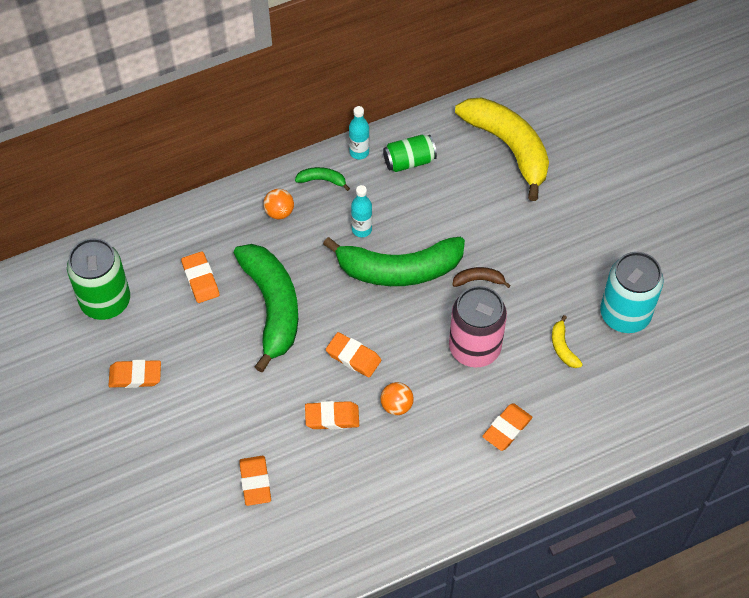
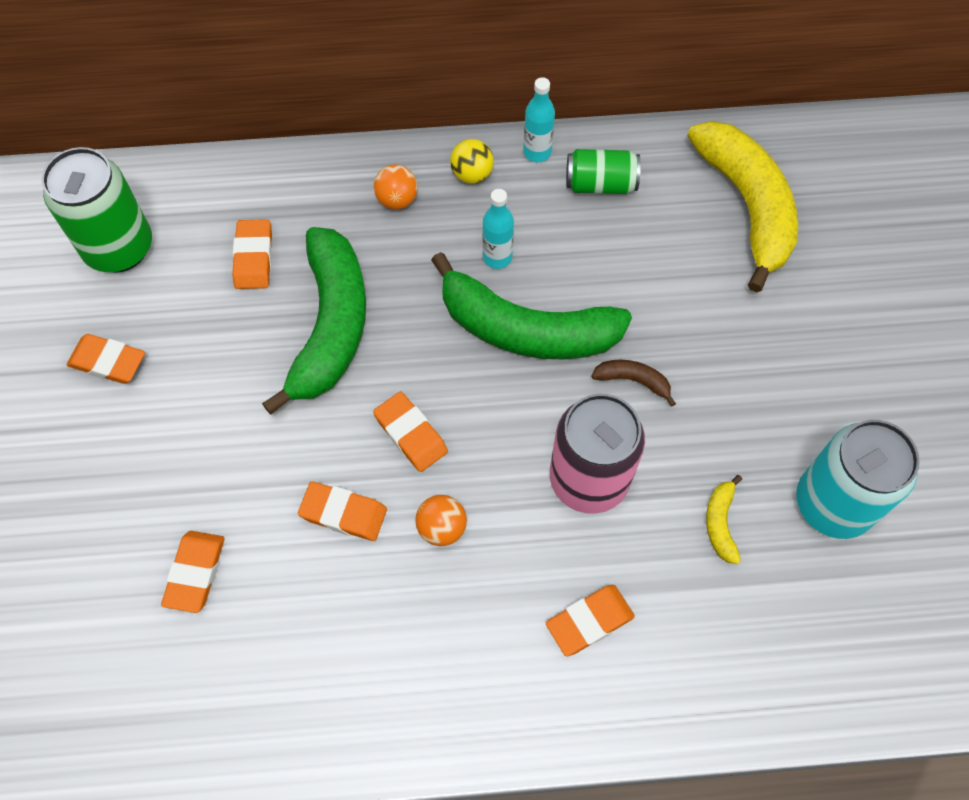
camera: 20 degrees right, 5 degrees up
green banana [295,167,350,191] -> yellow ball [450,139,494,184]

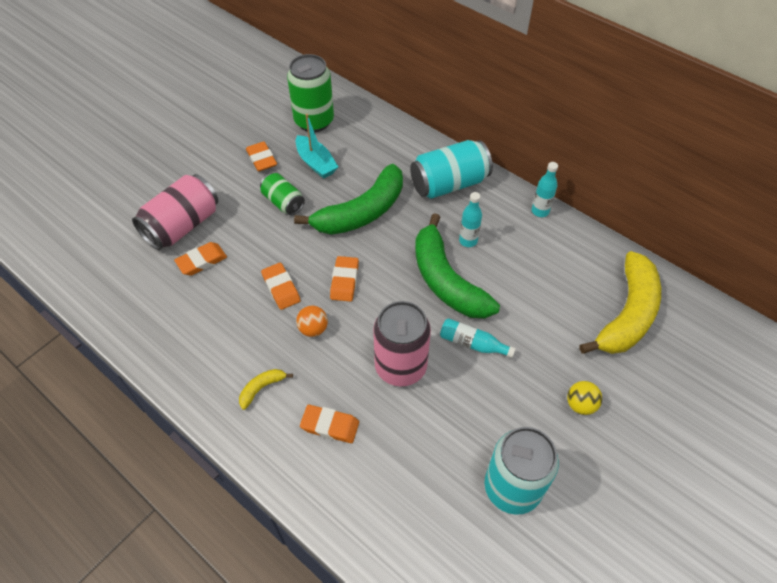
camera: 45 degrees right, 10 degrees down
orange eraser [232,219,272,289] -> none
orange ball [373,164,418,210] -> turquoise can [410,140,493,199]
yellow ball [450,139,494,184] -> yellow ball moved to [567,381,602,415]
green can [566,149,641,194] -> green can moved to [260,173,305,215]
brown banana [591,360,676,407] -> turquoise bottle [440,318,516,358]
yellow banana [706,475,742,564] -> yellow banana moved to [239,369,293,410]
none -> pink can [132,174,218,250]
none -> turquoise boat [296,114,338,179]

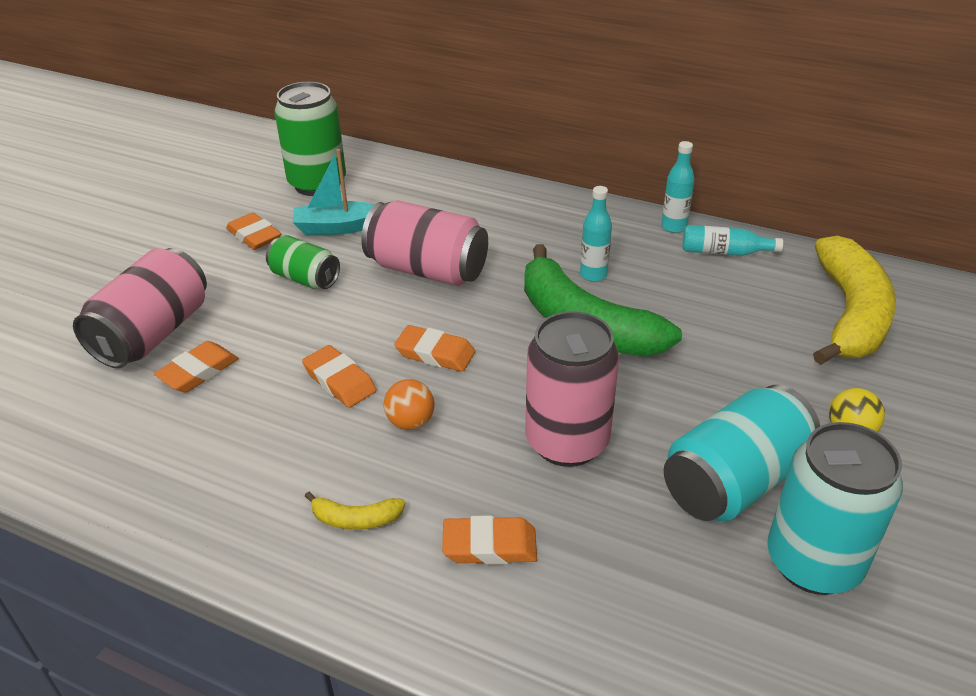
camera: 15 degrees left, 15 degrees down
yellow banana [239,369,293,410] -> yellow banana turned 120 degrees counterclockwise [305,491,406,530]
green banana [294,164,403,235] -> pink can [361,200,488,286]
turquoise boat [296,114,338,179] -> turquoise boat turned 135 degrees clockwise [293,149,375,235]
orange eraser [330,256,359,302] -> orange eraser turned 60 degrees counterclockwise [394,325,475,372]
turquoise can [410,140,493,199] -> turquoise can moved to [664,385,820,521]
turquoise bottle [440,318,516,358] -> turquoise bottle moved to [682,225,783,256]

